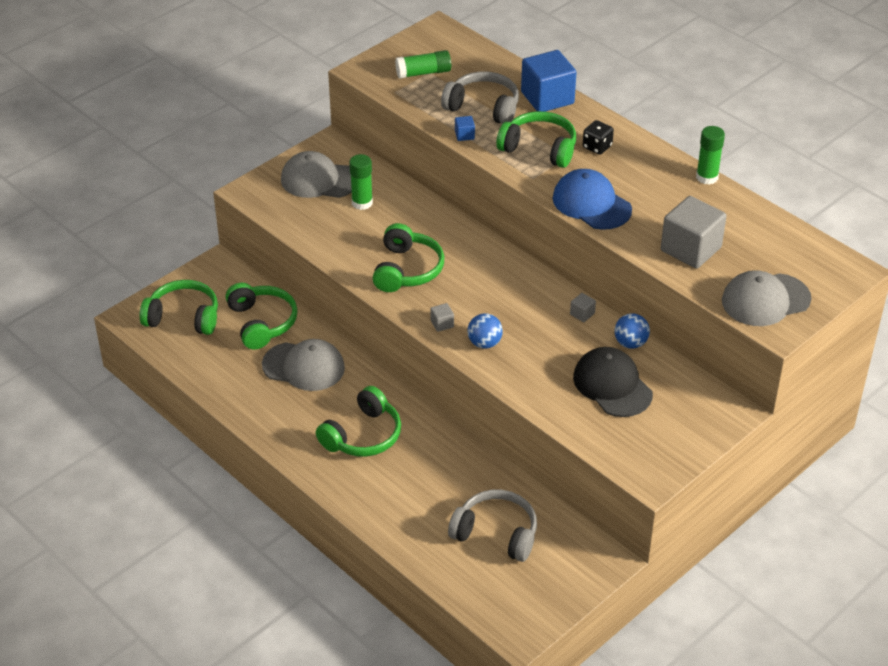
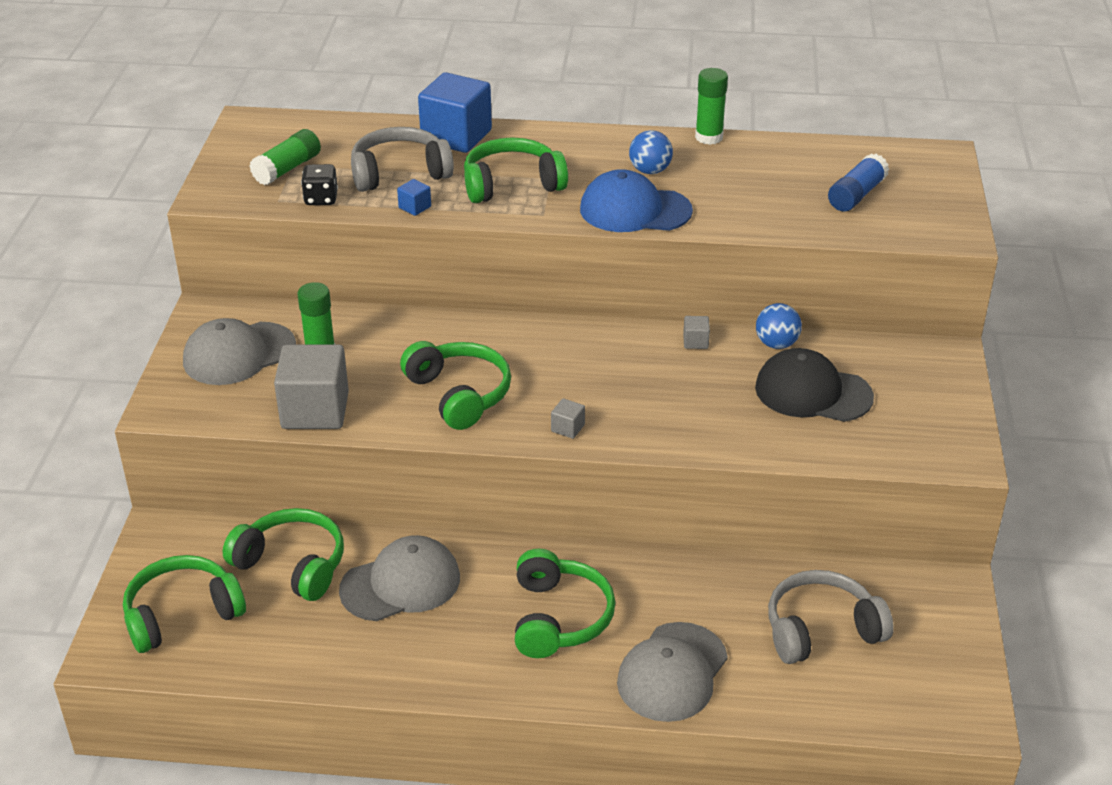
camera: 40 degrees left, 5 degrees down
blue ball [467,313,503,349] -> blue ball moved to [629,130,673,174]
black dice [583,120,614,155] -> black dice moved to [301,164,338,205]
grey cube [661,196,726,269] -> grey cube moved to [274,345,349,429]
grey cap [722,270,811,326] -> grey cap moved to [617,622,728,722]
none -> blue glue stick [828,154,889,212]

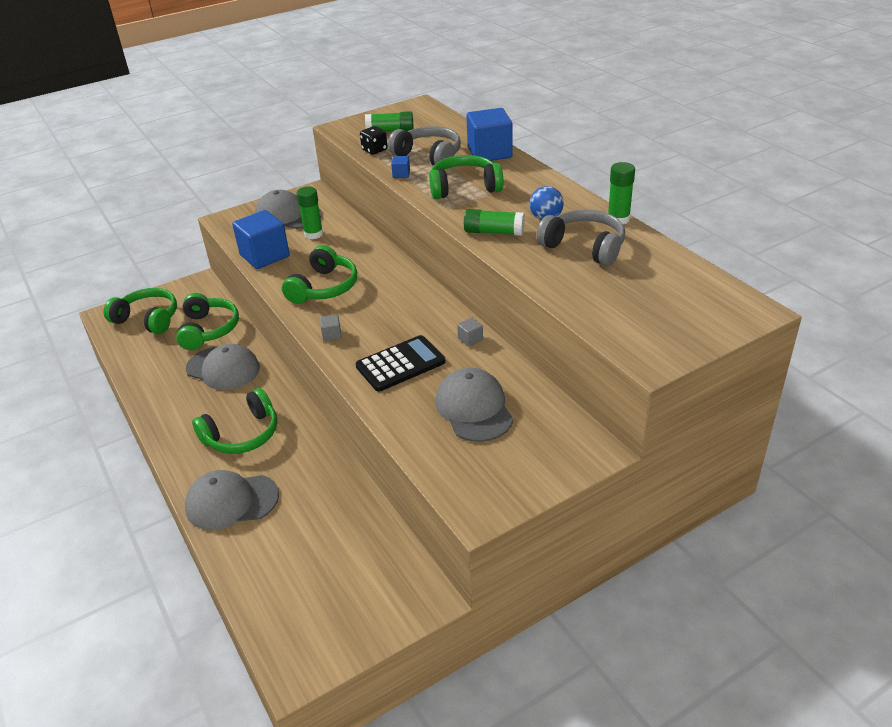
camera: 55 degrees right, 0 degrees up
grey cube [274,345,349,429] -> blue cube [232,210,290,269]
green headphones [464,137,568,203] -> green headphones turned 45 degrees counterclockwise [429,155,503,199]
blue cap [580,169,693,232] -> green glue stick [464,209,525,236]
black cap [755,348,874,422] -> grey cap [435,368,513,442]
blue ball [756,303,802,349] -> none
grey headphones [768,570,894,664] -> grey headphones moved to [537,209,625,266]
blue glue stick [828,154,889,212] -> none
none -> black calculator [356,335,445,392]

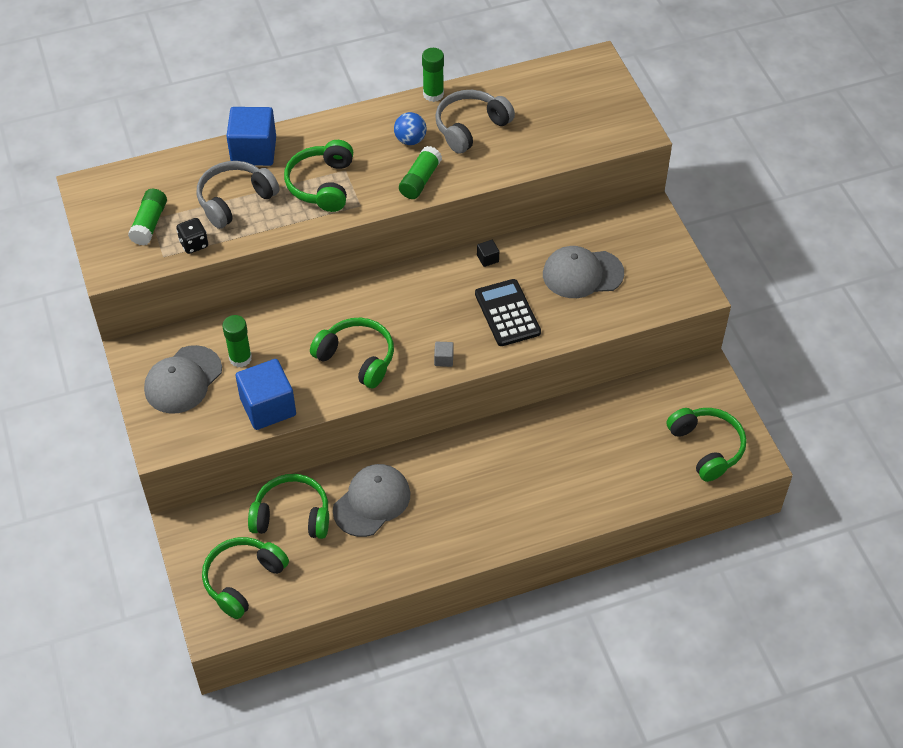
camera: 80 degrees left, 15 degrees up
grey cap [185,470,279,530] -> none
green headphones [192,388,277,454] -> green headphones moved to [666,408,747,482]
blue cube [391,156,410,178] -> none
grey cube [457,318,483,347] -> black cube [477,240,499,267]

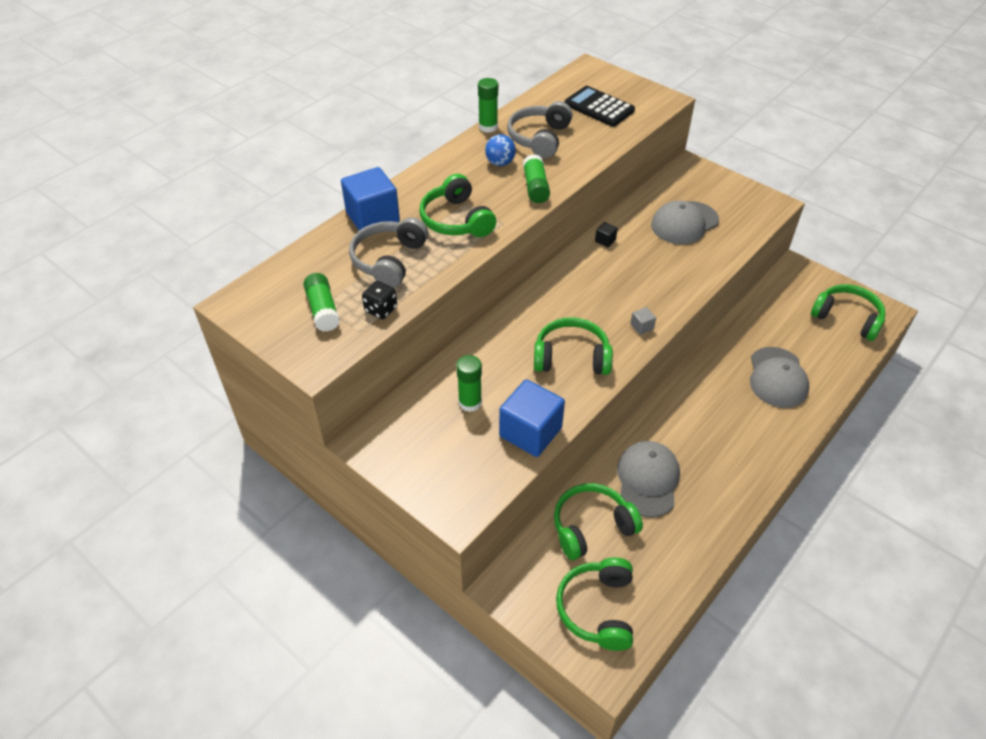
camera: 30 degrees left, 5 degrees down
grey cap [144,345,222,414] -> grey cap moved to [750,347,809,408]
black calculator [475,279,541,346] -> black calculator moved to [564,86,635,127]

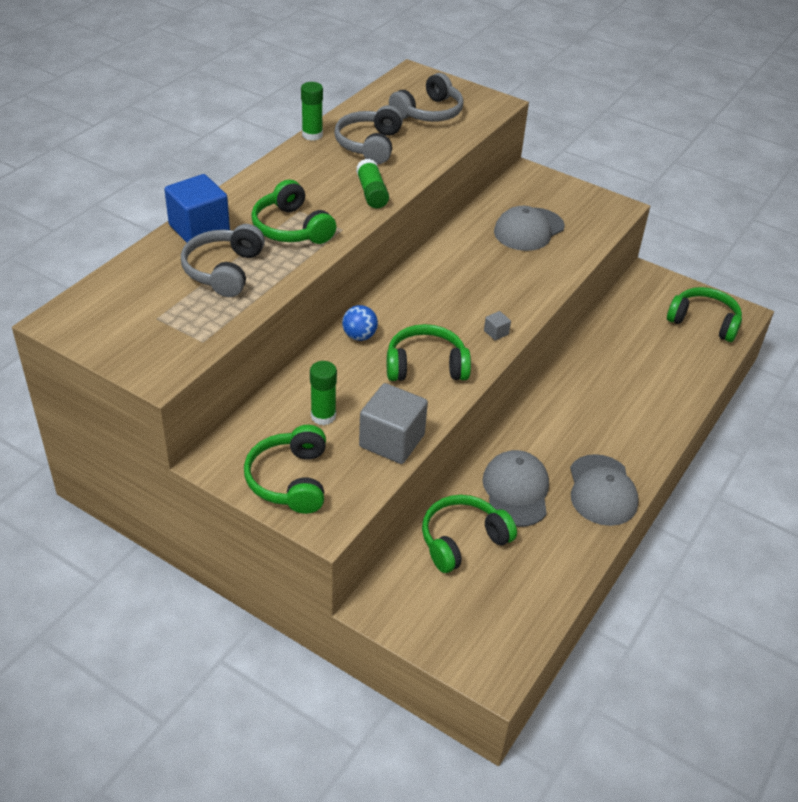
camera: 10 degrees left, 5 degrees down
green glue stick [303,273,340,332] -> none
black dice [362,281,397,319] -> none
blue ball [485,134,516,166] -> blue ball moved to [342,305,378,341]
blue cube [499,379,565,457] -> grey cube [359,383,428,464]
green headphones [556,557,633,651] -> green headphones moved to [244,425,326,514]
black calculator [564,86,635,127] -> grey headphones [389,73,464,122]
black cube [595,222,618,247] -> none
grey cap [750,347,809,408] -> grey cap moved to [570,454,639,526]

